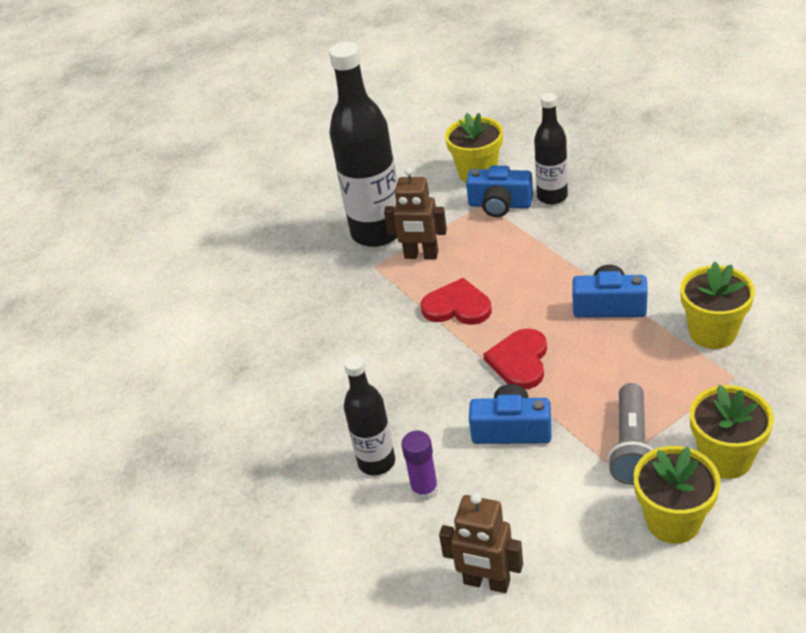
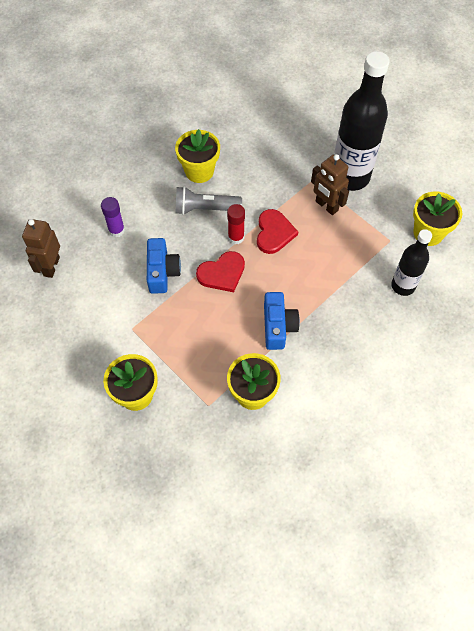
camera: 75 degrees right, 20 degrees up
black bottle [344,355,395,476] -> none
brown robot [384,168,447,259] -> brown robot turned 45 degrees counterclockwise [311,154,349,215]
blue camera [466,166,533,217] -> none
red heart [483,328,547,389] -> red heart turned 150 degrees clockwise [196,251,245,292]
grey flashlight [607,383,654,485] -> grey flashlight moved to [176,186,242,215]
yellow flower pot [633,446,721,544] -> yellow flower pot moved to [175,129,220,183]
none -> red glue stick [227,204,245,244]

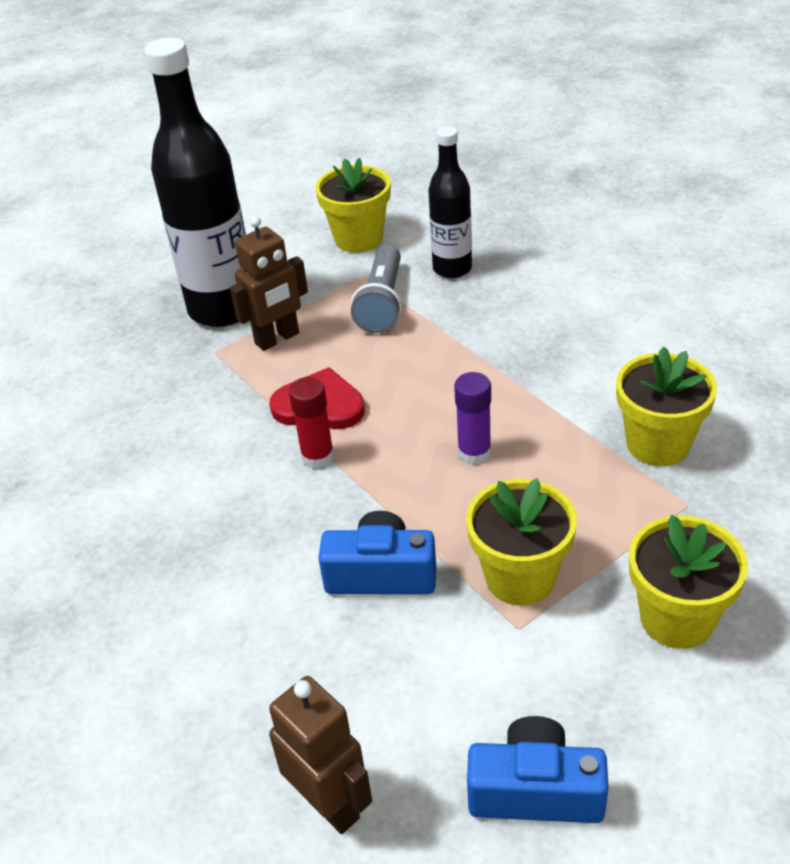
camera: 80 degrees left, 20 degrees down
brown robot [22,219,60,278] -> brown robot turned 150 degrees counterclockwise [269,676,372,834]
purple glue stick [101,197,125,238] -> purple glue stick moved to [454,372,491,465]
yellow flower pot [175,129,220,183] -> yellow flower pot moved to [466,478,577,606]
grey flashlight [176,186,242,215] -> grey flashlight moved to [351,245,402,333]
red heart [196,251,245,292] -> none
blue camera [264,292,300,350] -> blue camera moved to [467,716,609,823]

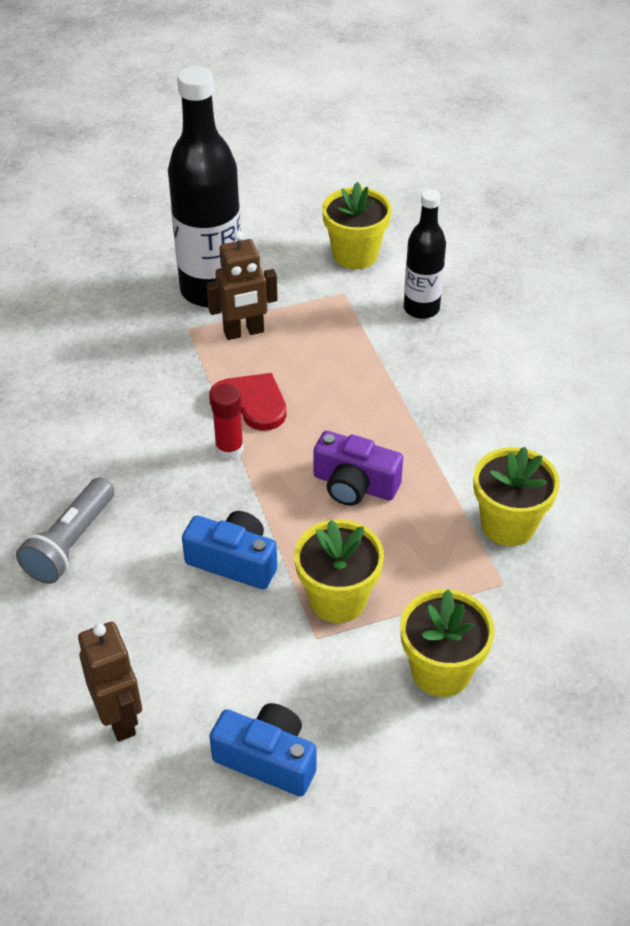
camera: 15 degrees right, 5 degrees up
grey flashlight [351,245,402,333] -> grey flashlight moved to [16,477,114,584]
purple glue stick [454,372,491,465] -> purple camera [314,431,403,506]

